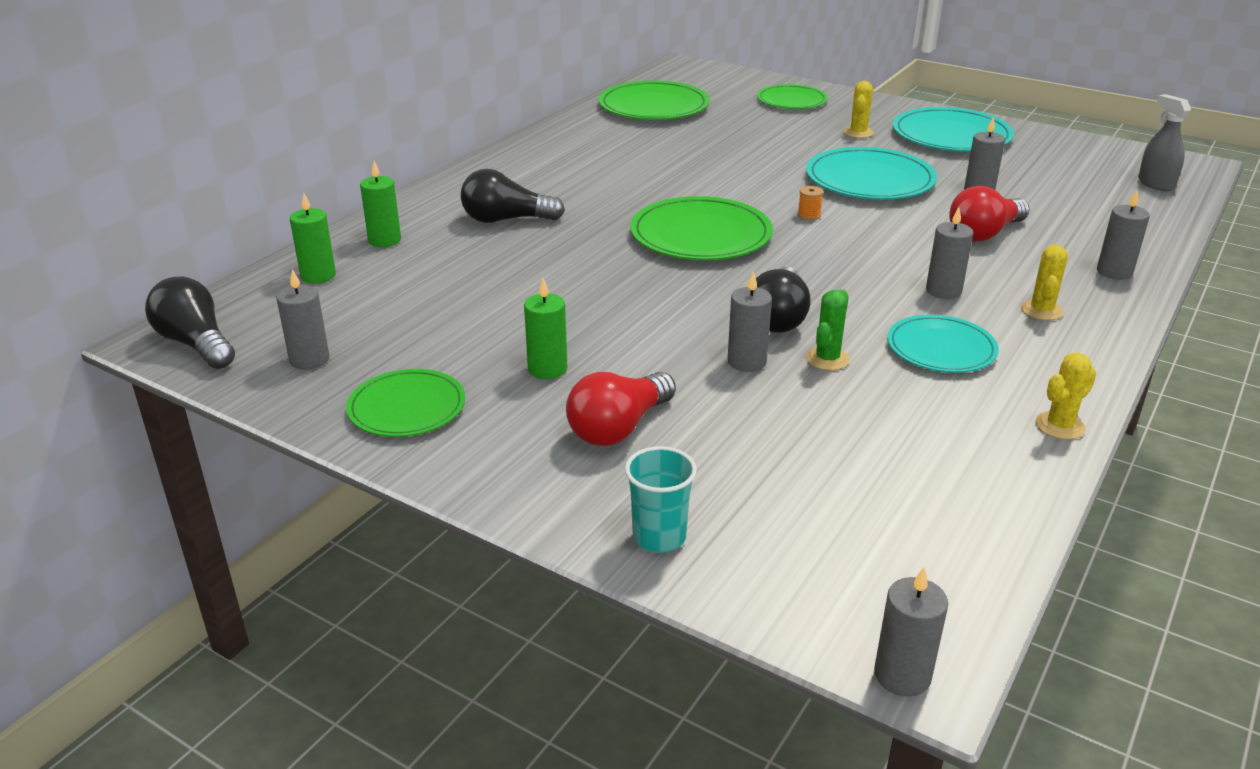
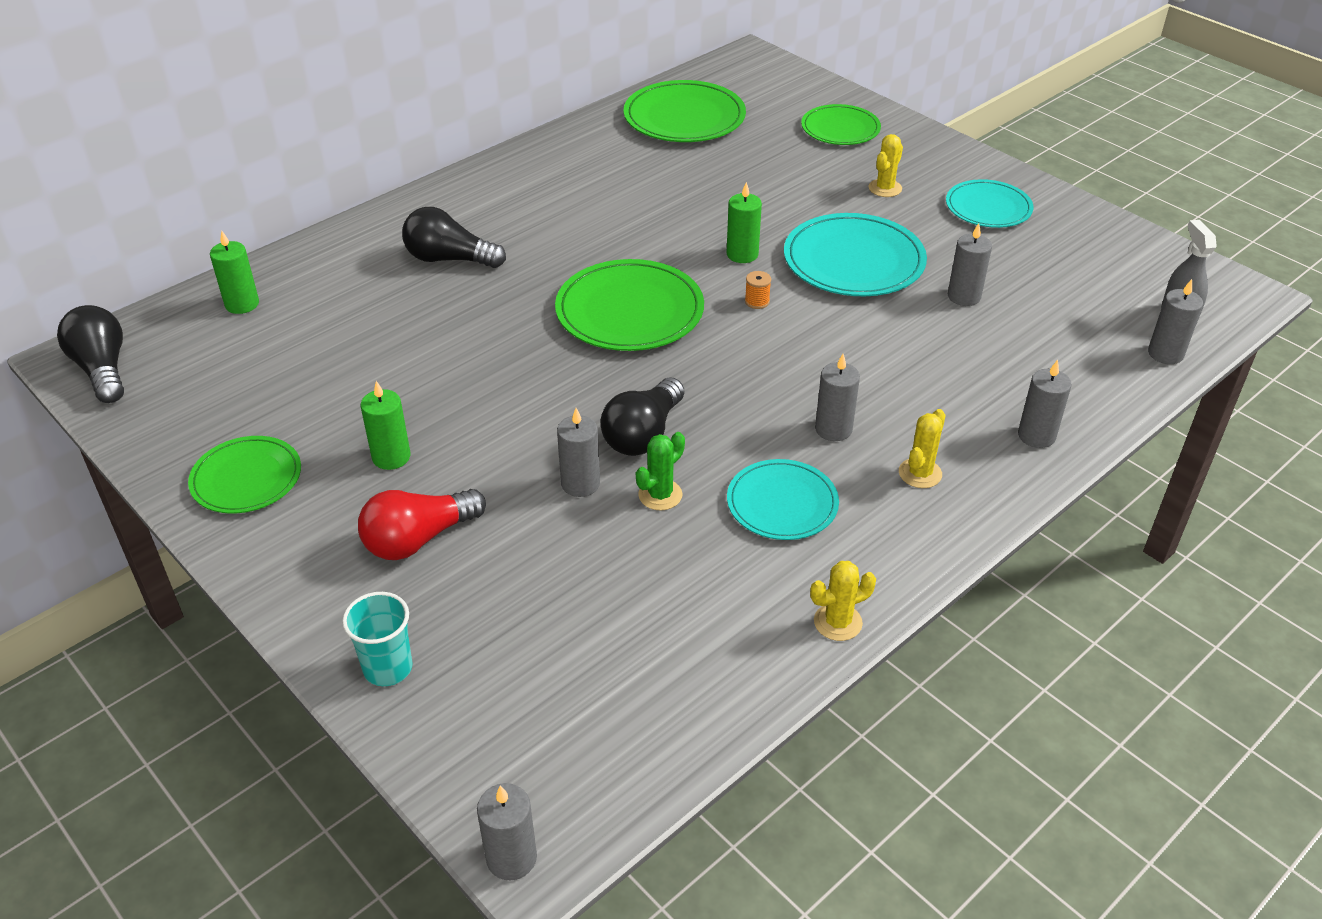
camera: 15 degrees right, 10 degrees up
grey candle [277,269,329,370] -> grey candle moved to [1148,279,1203,364]
green candle [360,161,401,247] -> green candle moved to [727,182,762,263]
turquoise plate [893,107,1014,152] -> turquoise plate [946,179,1033,228], size x0.64
red light bulb [949,186,1030,241] -> none

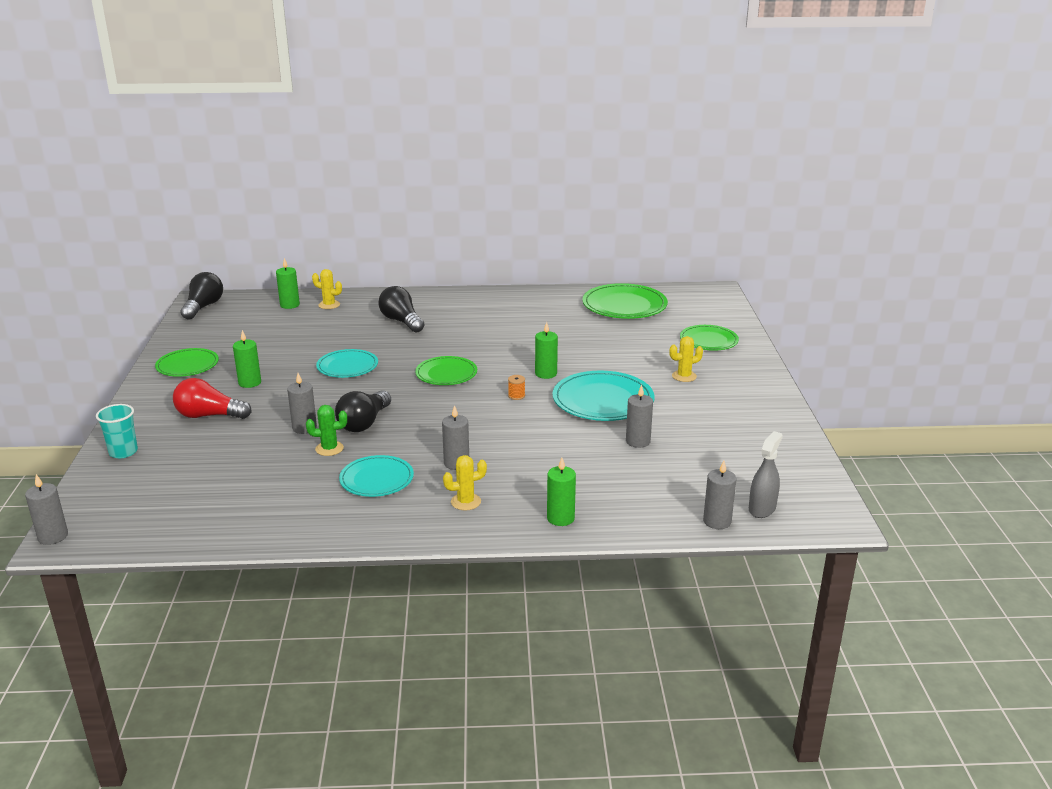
camera: 40 degrees right, 15 degrees down
green plate [555,259,704,351] -> green plate [415,356,477,385], size x0.64
black light bulb [601,377,684,456] -> black light bulb turned 45 degrees counterclockwise [335,390,391,432]
yellow cactus [810,561,876,641] -> yellow cactus moved to [312,269,342,309]
turquoise plate [946,179,1033,228] -> turquoise plate moved to [316,349,378,378]
grey candle [1018,360,1072,448] -> green candle [547,458,576,526]

